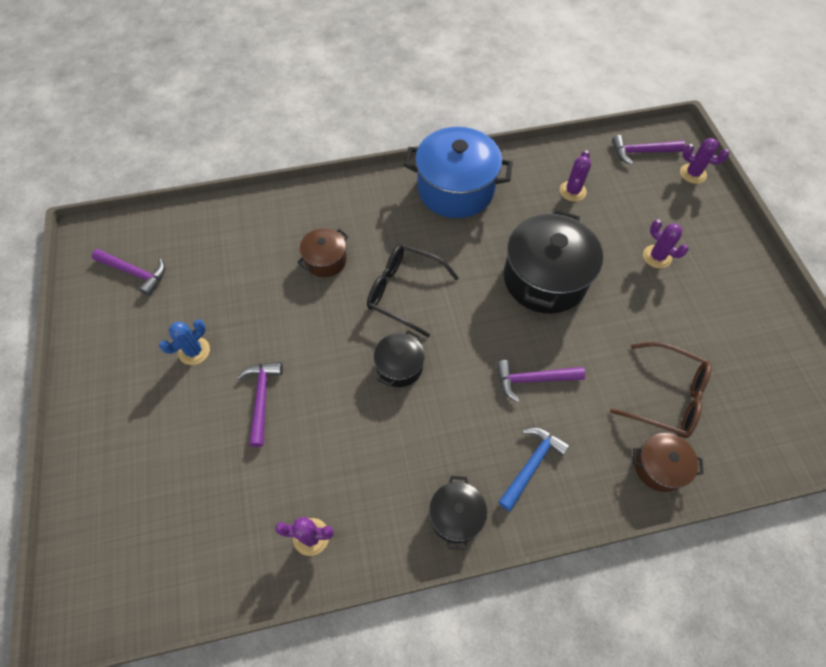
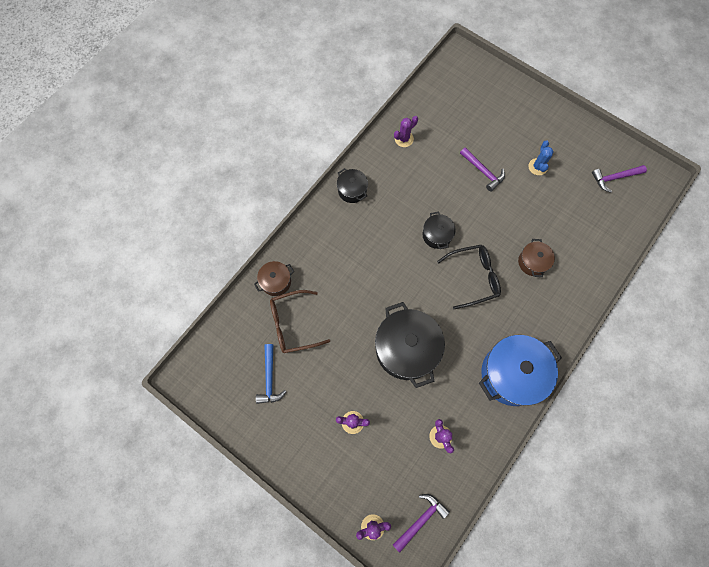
camera: 140 degrees right, 10 degrees up
purple hammer [496,360,585,402] -> none
blue hammer [498,427,570,511] -> blue hammer moved to [256,344,286,404]

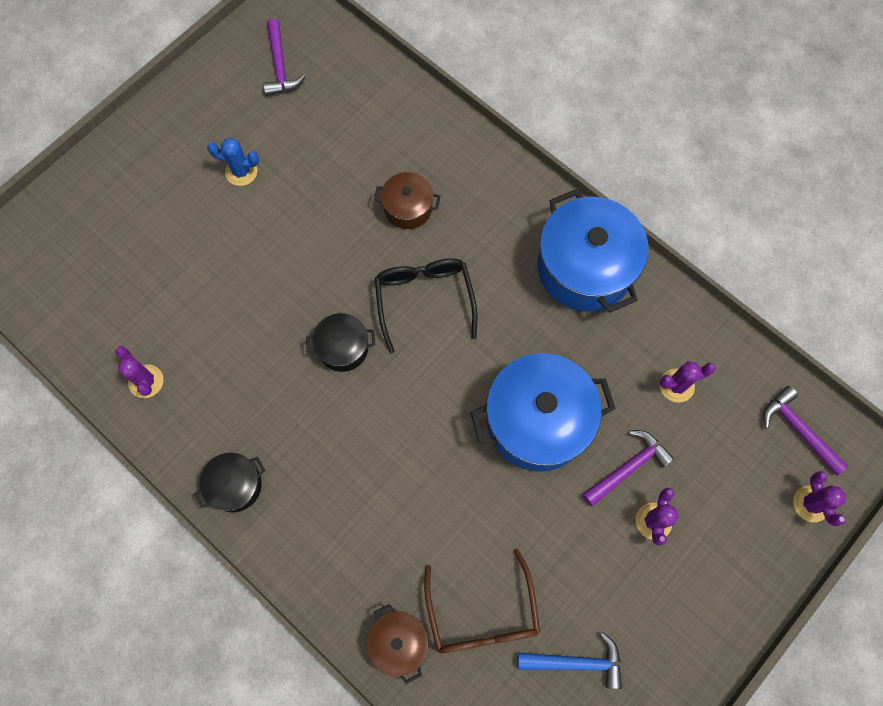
camera: 85 degrees left, 0 degrees up
black pot [375,302,445,388] -> blue pot [470,353,616,472]
purple hammer [460,147,505,192] -> purple hammer moved to [582,430,674,506]

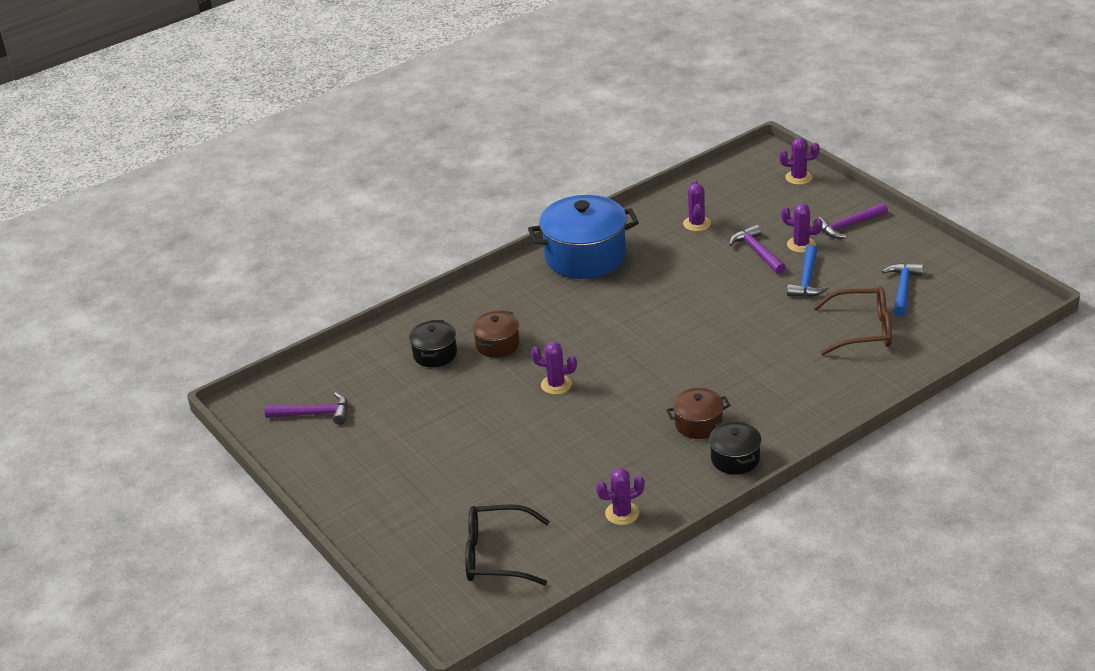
camera: 75 degrees left, 35 degrees down
blue cactus [207,138,259,186] -> none
black pot [306,313,375,372] -> black pot moved to [409,320,457,367]
brown pot [367,604,428,684] -> brown pot moved to [666,388,730,439]
black glasses [375,258,477,354] -> black glasses moved to [465,504,550,585]
blue pot [470,353,616,472] -> none
purple hammer [763,386,848,476] -> purple hammer moved to [818,203,888,239]
none -> purple cactus [531,342,577,395]
none -> blue hammer [787,245,829,297]

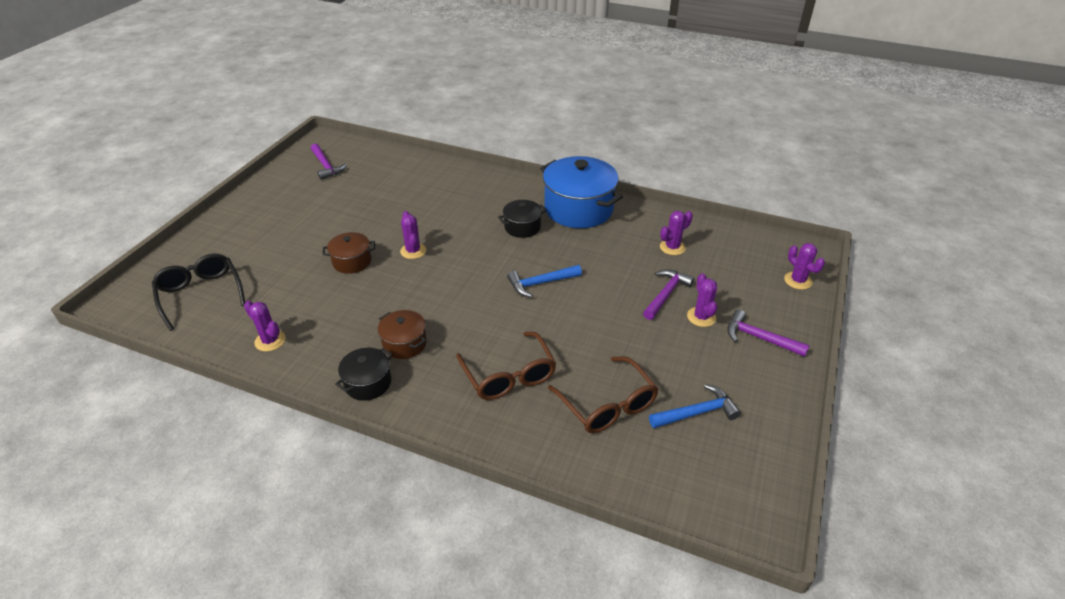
camera: 55 degrees right, 5 degrees up
black pot [409,320,457,367] -> black pot moved to [498,200,547,238]
brown pot [472,310,520,358] -> brown pot moved to [322,232,375,274]
blue hammer [787,245,829,297] -> blue hammer moved to [507,265,582,297]
none -> brown glasses [456,332,557,400]

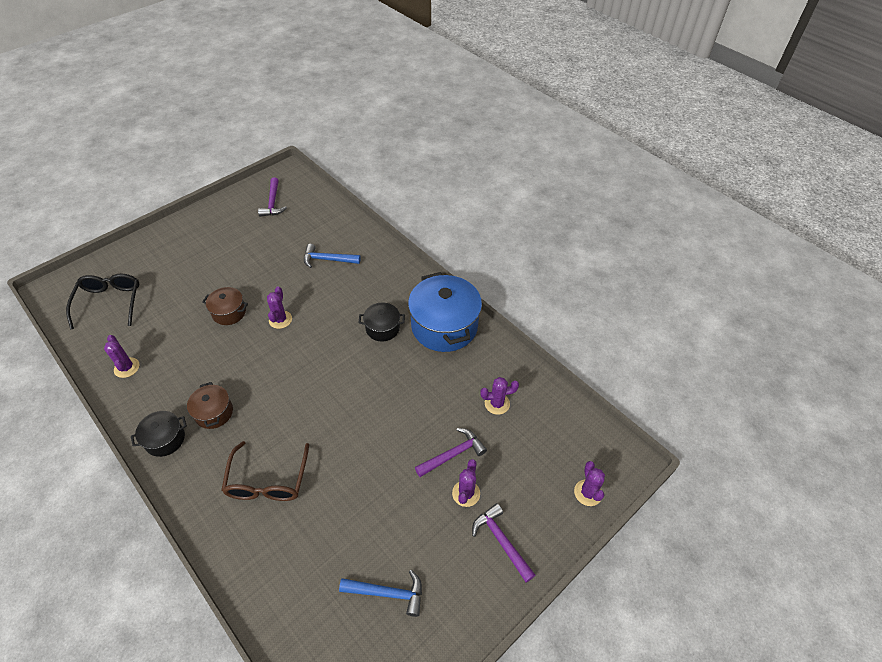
camera: 25 degrees right, 10 degrees up
blue hammer [507,265,582,297] -> blue hammer moved to [304,244,361,268]
brown glasses [548,356,659,433] -> none

